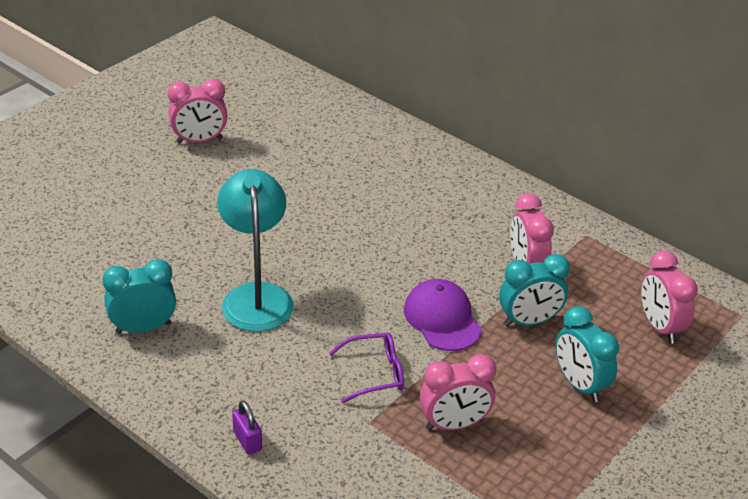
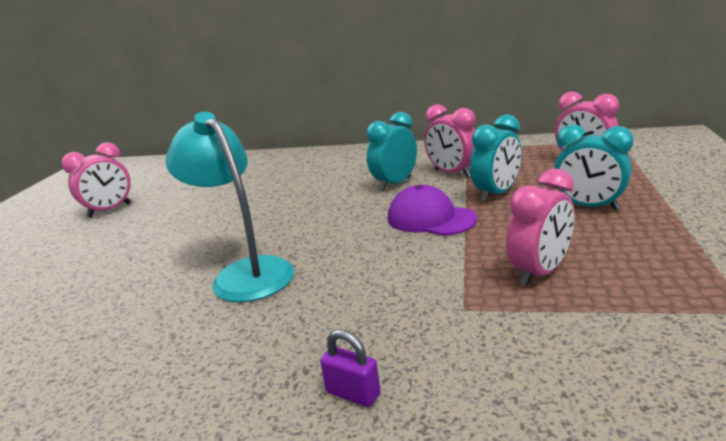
camera: 25 degrees left, 15 degrees down
turquoise clock [102,259,176,334] -> turquoise clock moved to [367,112,417,191]
purple glasses [329,332,404,403] -> none

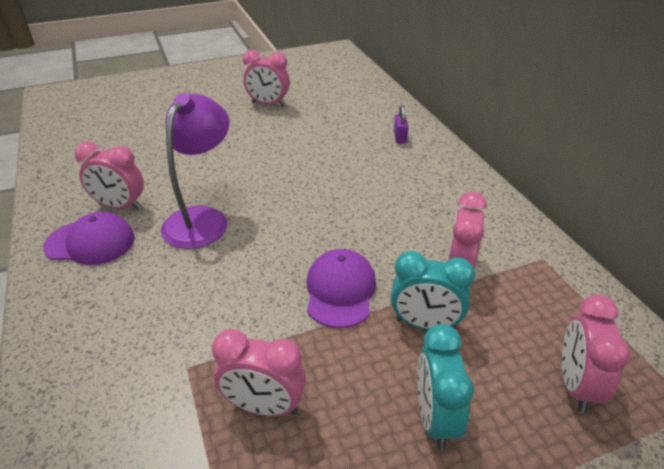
camera: 55 degrees right, 15 degrees up
turquoise lamp [165,112,294,302] -> purple lamp [161,93,230,249]
purple padlock [320,329,381,407] -> purple padlock moved to [394,105,409,144]
turquoise clock [367,112,417,191] -> none
none -> purple cap [43,212,135,265]
none -> pink clock [74,142,144,210]

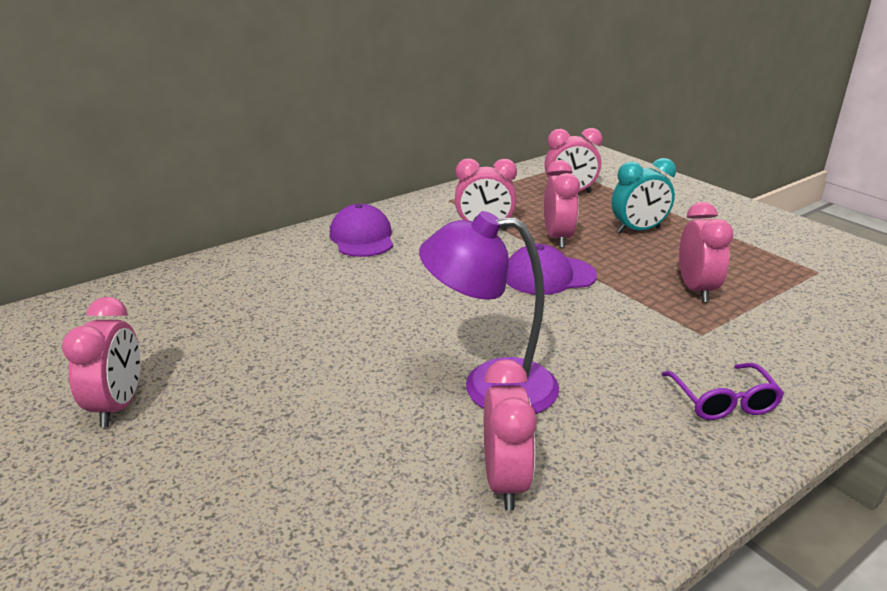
camera: 105 degrees left, 10 degrees down
purple cap [43,212,135,265] -> purple cap moved to [330,204,393,257]
turquoise clock [391,251,475,330] -> pink clock [544,160,580,248]
purple padlock [394,105,409,144] -> none
none -> purple glasses [662,363,784,420]

